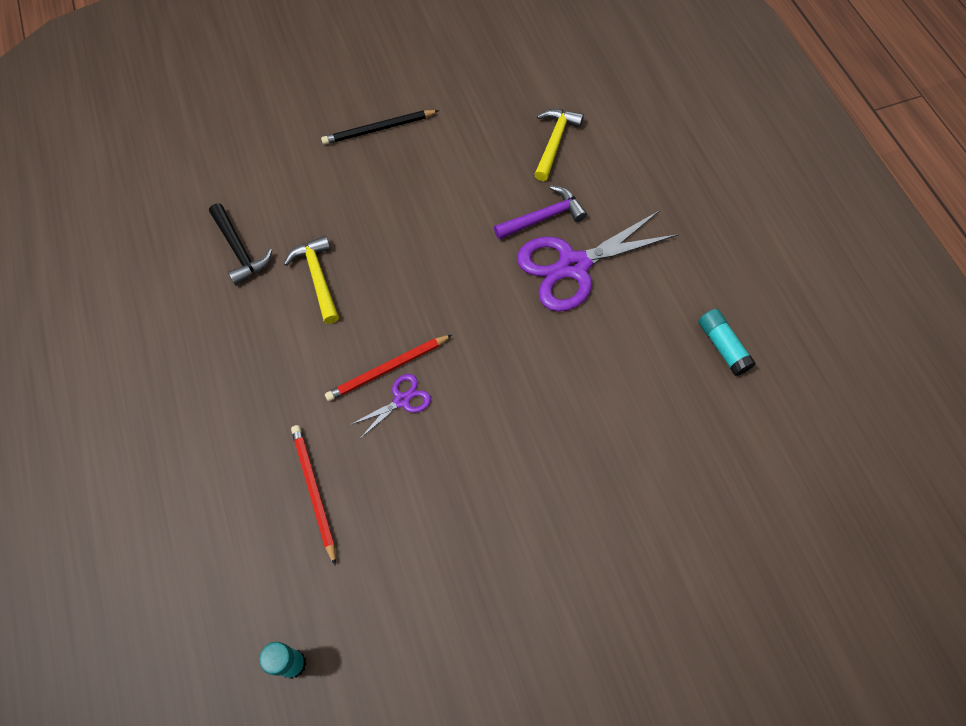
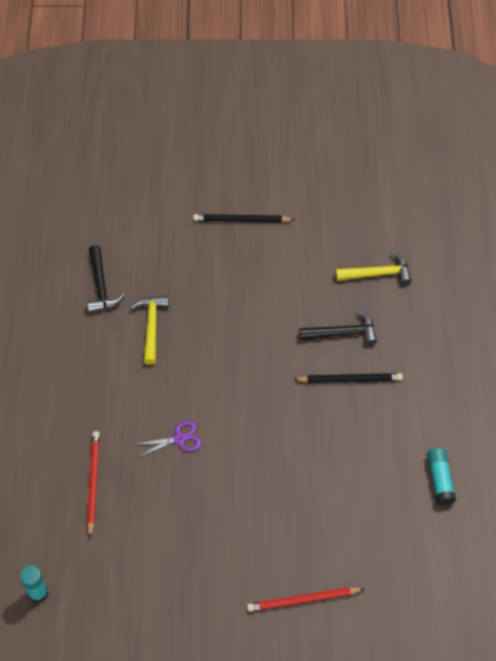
camera: 20 degrees right, 5 degrees down
red pencil [325,335,452,401] -> red pencil moved to [247,587,365,612]
purple hammer [494,186,587,240] -> black hammer [299,310,377,345]
purple scissors [517,210,679,312] -> black pencil [293,373,403,383]
yellow hammer [534,109,584,181] -> yellow hammer turned 45 degrees clockwise [335,251,411,285]

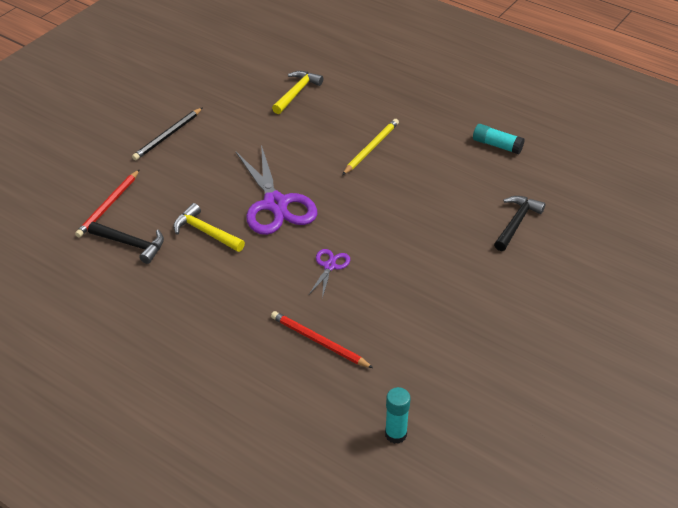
camera: 55 degrees left, 15 degrees down
red pencil [247,587,365,612] -> red pencil moved to [75,169,140,238]
black pencil [293,373,403,383] -> yellow pencil [342,119,399,175]
black hammer [299,310,377,345] -> black hammer moved to [494,196,545,251]
none -> purple scissors [236,145,317,235]

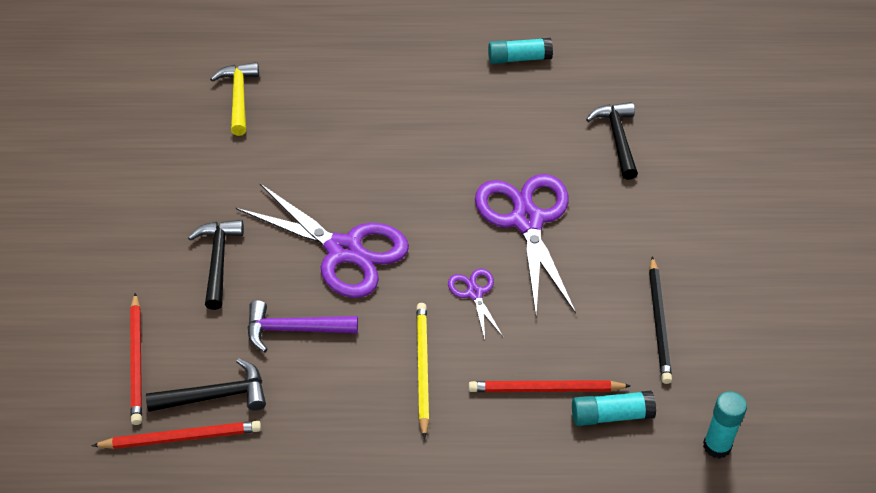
camera: 35 degrees left, 5 degrees up
black pencil [132,107,203,160] -> black pencil moved to [649,256,672,384]
yellow hammer [173,203,245,252] -> purple hammer [248,300,358,352]
yellow pencil [342,119,399,175] -> yellow pencil moved to [416,303,429,439]
none -> red pencil [92,421,261,449]
none -> black hammer [188,220,244,310]
none -> purple scissors [475,174,576,314]
none -> turquoise glue stick [572,391,656,426]

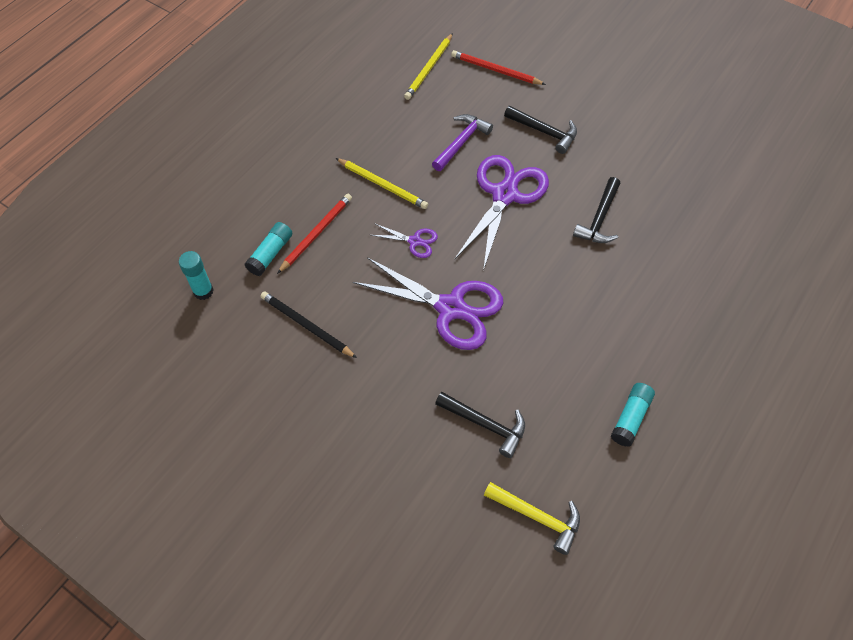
camera: 125 degrees right, 10 degrees up
red pencil [92,421,261,449] -> yellow pencil [404,33,453,100]
black hammer [146,358,266,412] -> black hammer moved to [573,177,621,243]
yellow hammer [210,62,259,136] -> yellow hammer moved to [484,482,580,555]
purple scissors [236,184,409,298] -> purple scissors turned 135 degrees clockwise [455,155,549,271]

